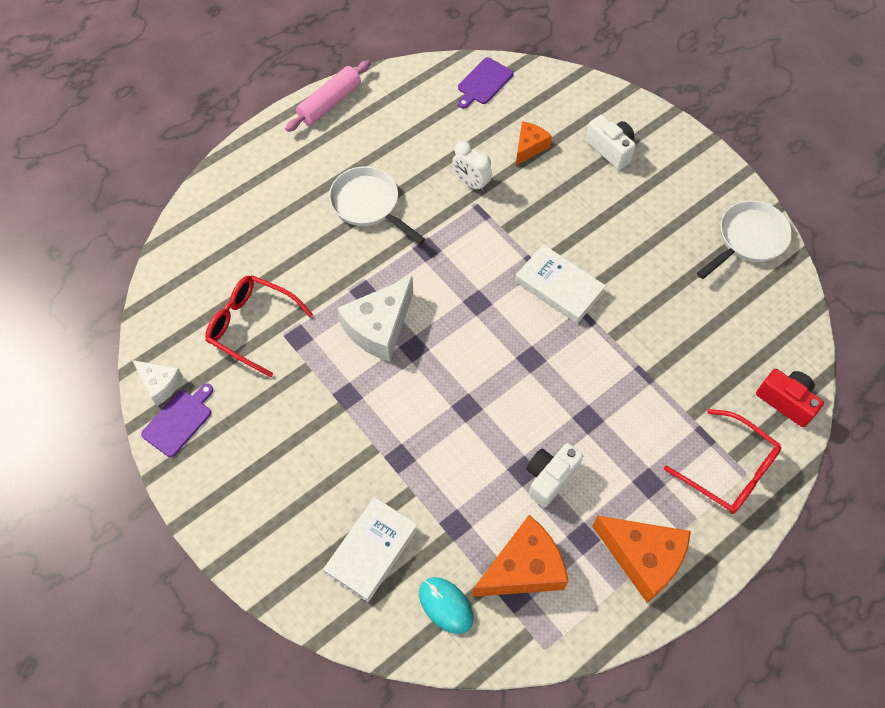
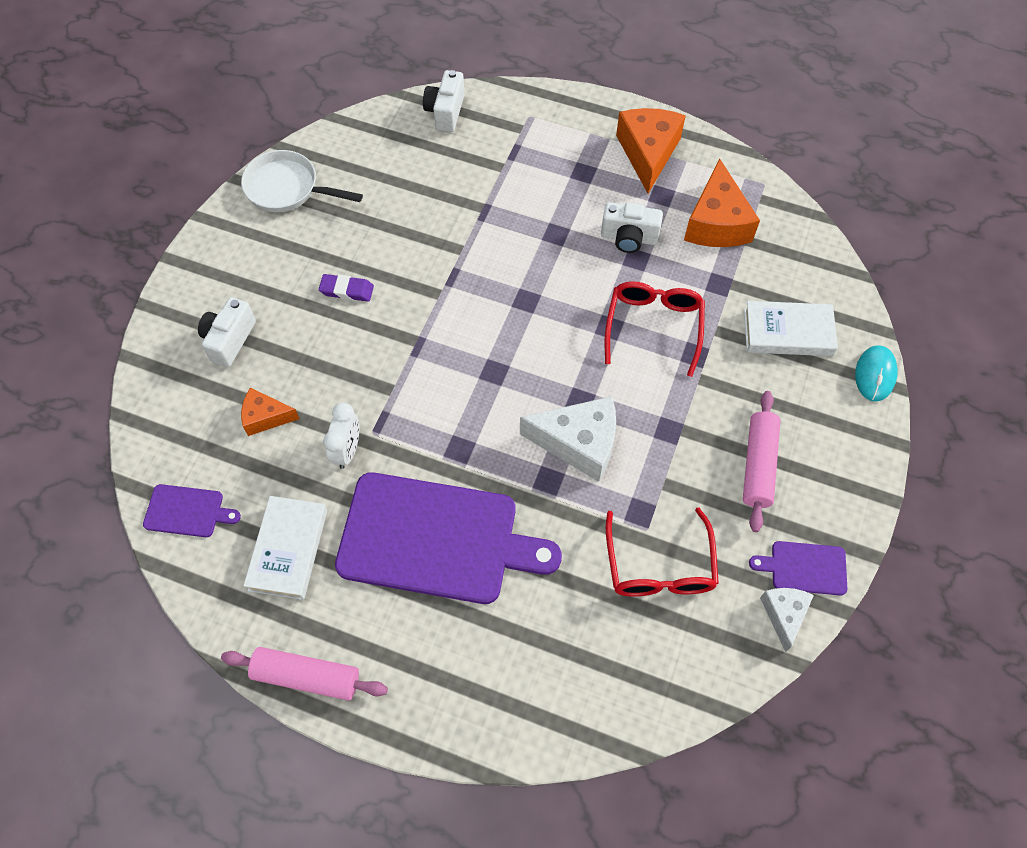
camera: 120 degrees left, 0 degrees up
white pan [329,167,425,245] -> purple cutting board [335,472,562,604]
turquoise mouse [419,577,474,634] -> turquoise mouse moved to [855,345,898,402]
orange cheese [472,515,569,597] -> orange cheese turned 120 degrees counterclockwise [684,159,760,247]
white book [515,244,606,324] -> white book moved to [243,496,327,600]
red glasses [664,409,781,514] -> red glasses moved to [605,281,705,377]
red camera [756,369,824,427] -> white camera [423,70,465,132]
none -> purple eraser [319,274,374,302]
none -> pink rolling pin [743,391,781,532]

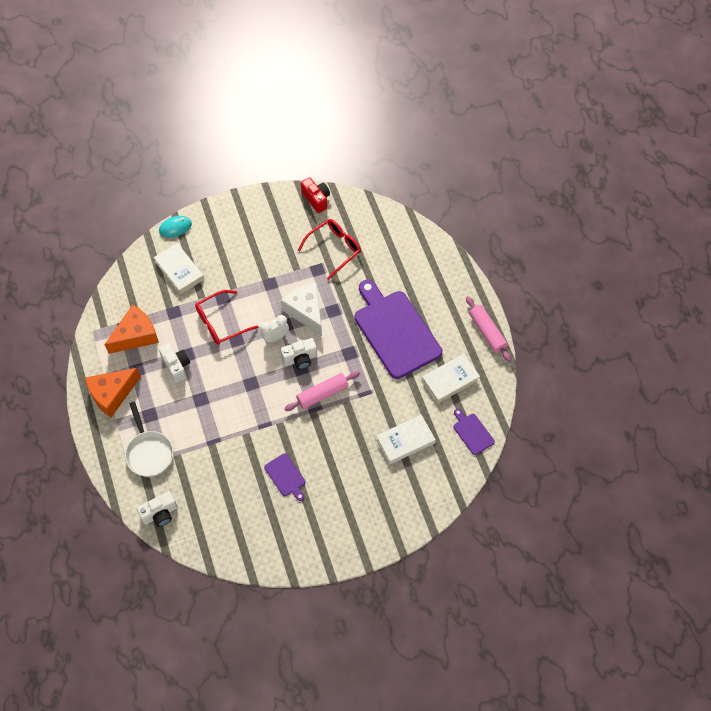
camera: 130 degrees left, 0 degrees up
white camera [198,297,256,367] -> white camera moved to [281,338,317,370]
white pan [241,150,363,212] -> white pan moved to [125,401,173,477]
orange cheese [241,388,300,436] -> white book [376,415,436,464]
purple eraser [319,274,374,302] -> none
white clock [323,403,359,469] -> white clock moved to [261,315,289,343]
pink rolling pin [743,391,781,532] -> pink rolling pin moved to [284,371,360,411]
purple cutting board [749,541,847,596] -> purple cutting board moved to [264,453,305,501]
white cheese [760,588,814,652] -> red camera [301,177,330,213]

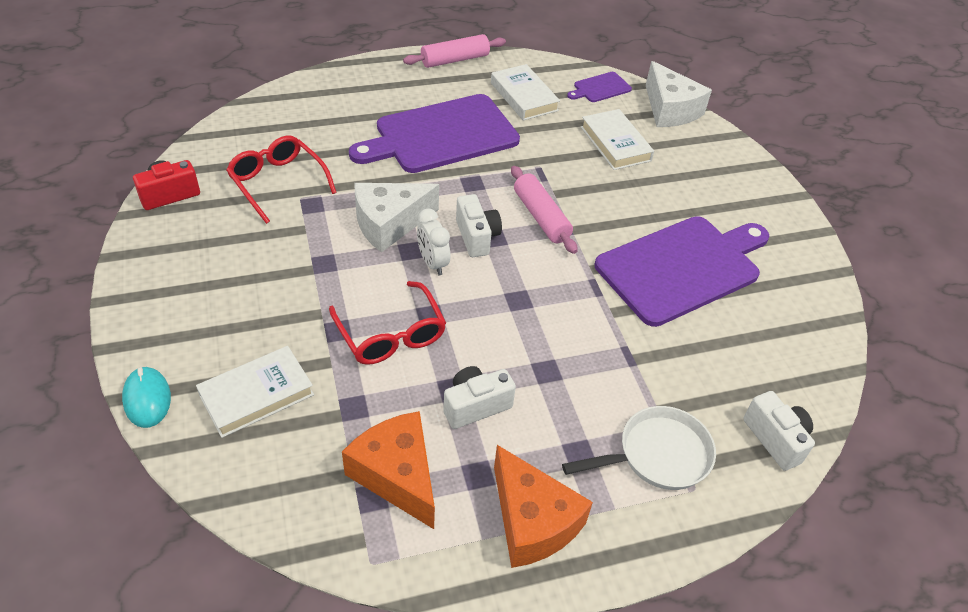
camera: 90 degrees left, 15 degrees down
purple cutting board [264,453,305,501] -> purple cutting board [595,216,769,327], size x2.31
none -> white cheese [646,61,712,127]

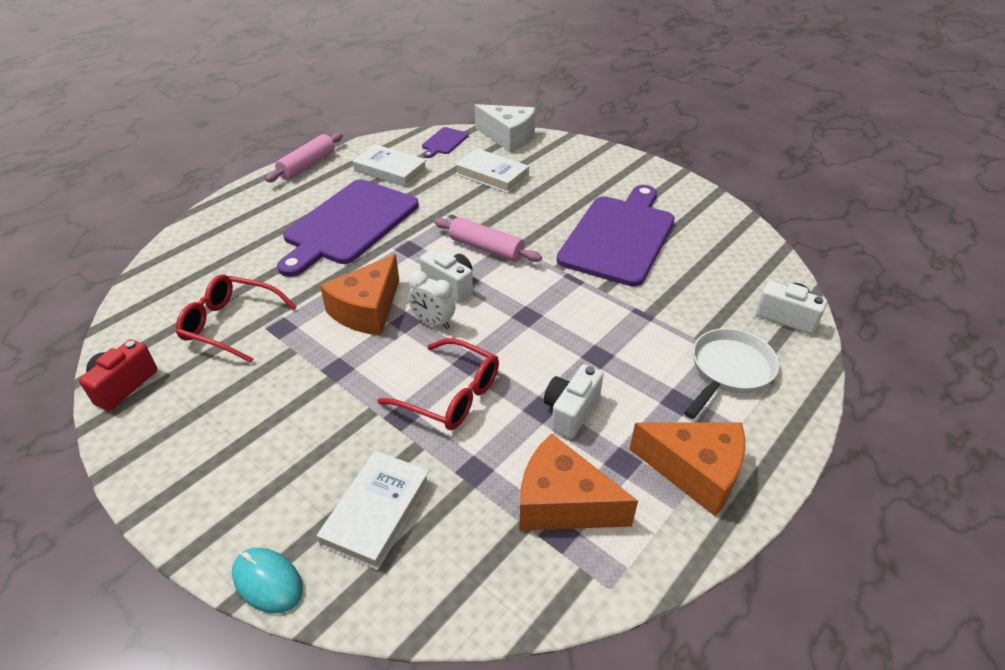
camera: 30 degrees left, 5 degrees down
white cheese [354,183,439,253] -> orange cheese [320,254,399,335]

